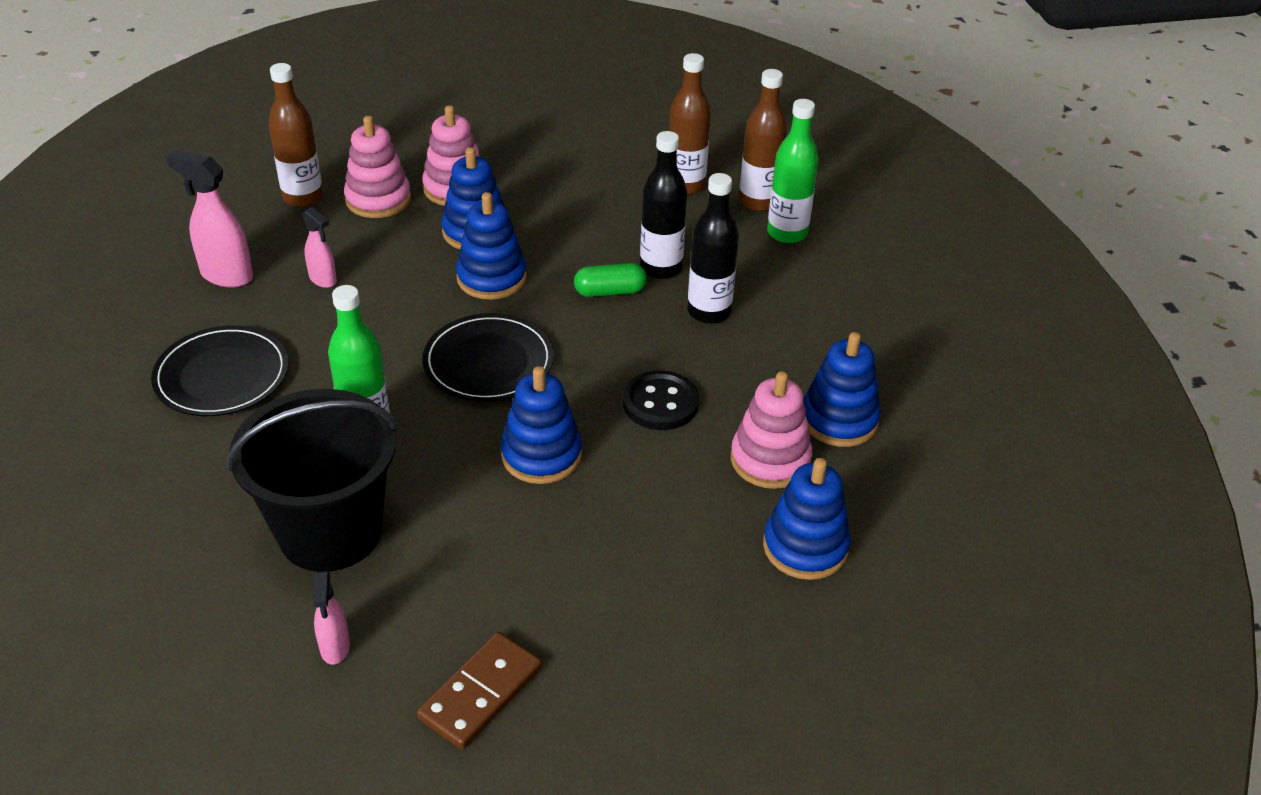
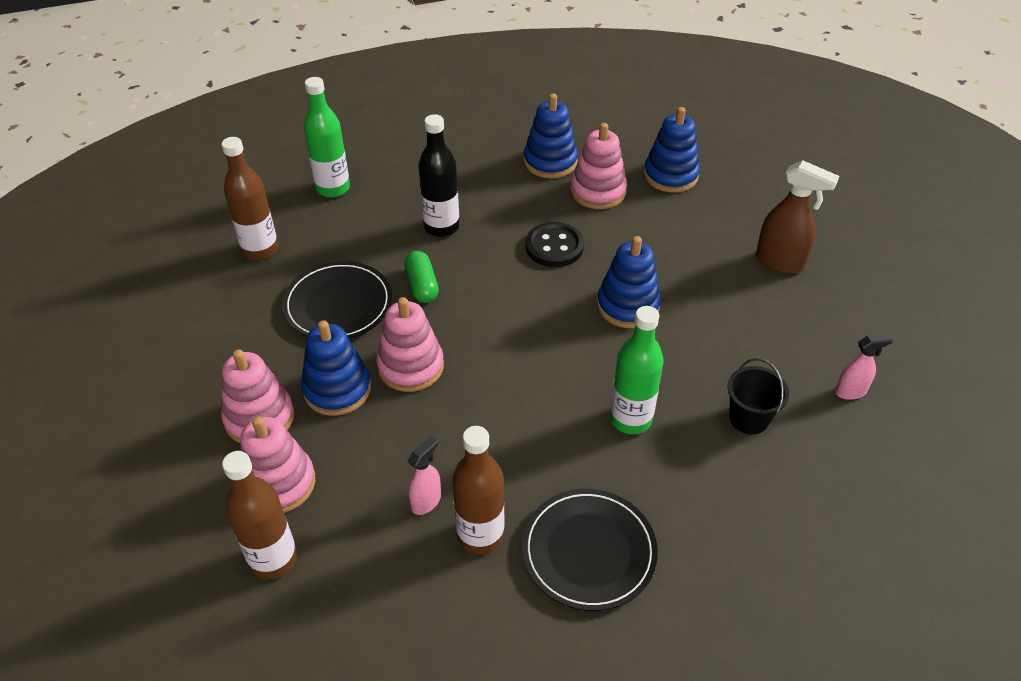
camera: 95 degrees left, 5 degrees up
pink spray bottle [166,150,254,288] -> none
black bucket [227,389,398,572] -> black bucket [727,358,789,435], size x0.47
brown domino [417,632,542,750] -> none
black plate [422,313,554,402] -> black plate moved to [282,261,392,339]
blue stacking toy [456,192,527,300] -> pink stacking toy [376,297,444,392]
black bottle [640,131,687,279] -> none
brown bottle [739,69,788,211] -> brown bottle moved to [452,426,504,554]
none -> brown spray bottle [756,160,839,274]

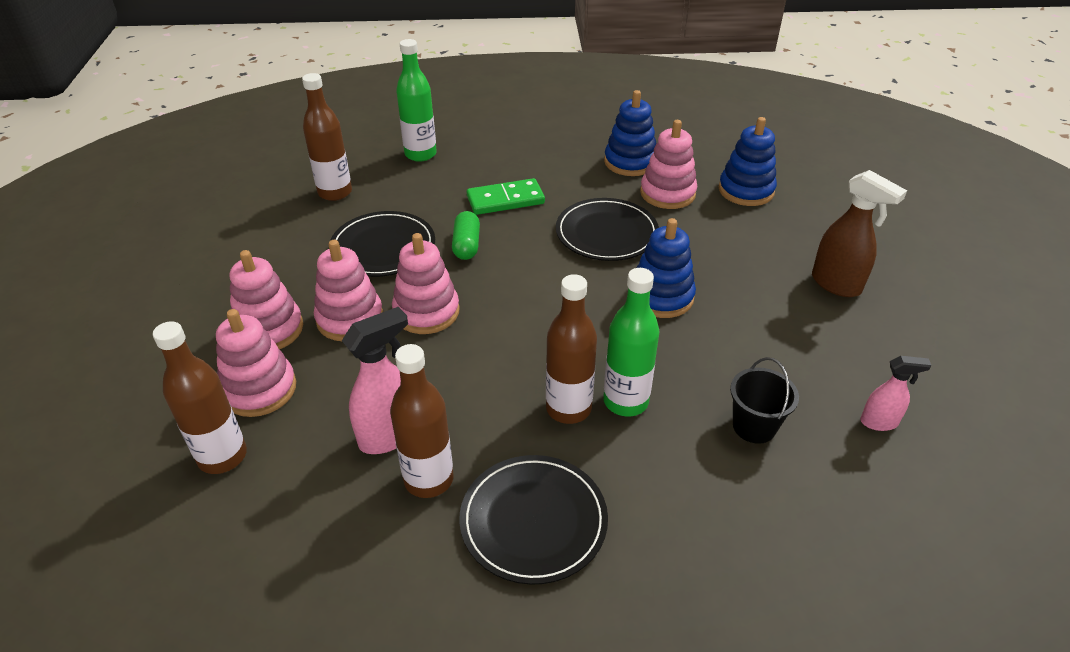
camera: 15 degrees right, 5 degrees down
blue stacking toy [301,320,371,416] -> pink stacking toy [314,240,383,341]
pink spray bottle [408,436,441,515] -> pink spray bottle [342,307,408,454], size x1.67
black bottle [418,114,459,237] -> green domino [467,178,545,215]
black button [526,222,584,267] -> black plate [556,198,659,261]
none -> brown bottle [546,274,597,424]

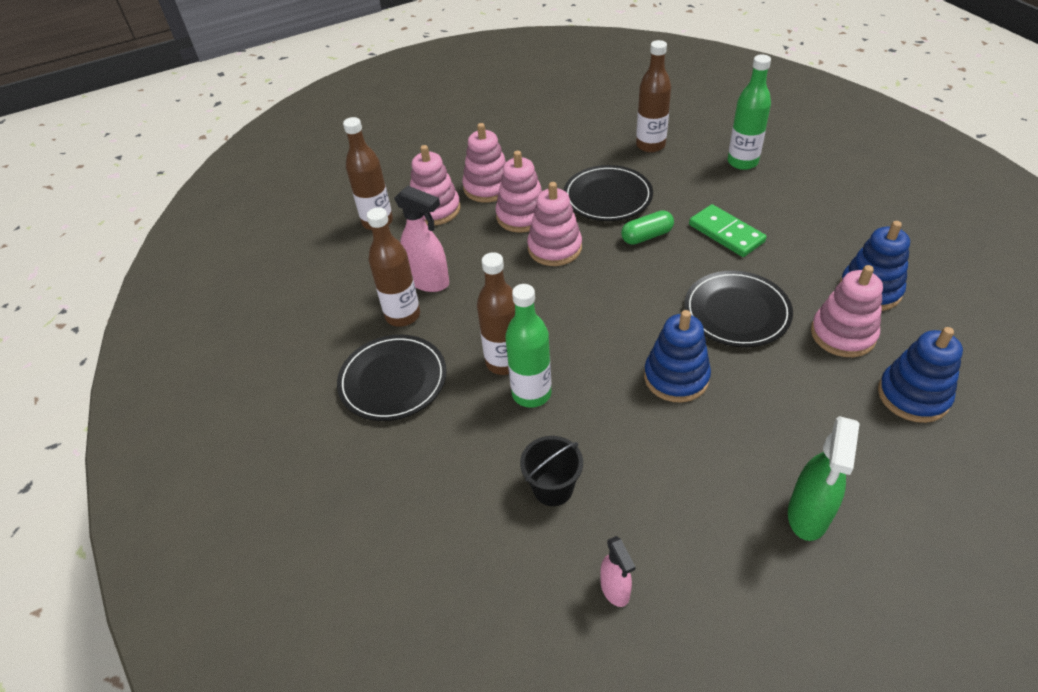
camera: 70 degrees right, 5 degrees up
brown spray bottle [812,170,907,297] -> green spray bottle [788,416,860,541]

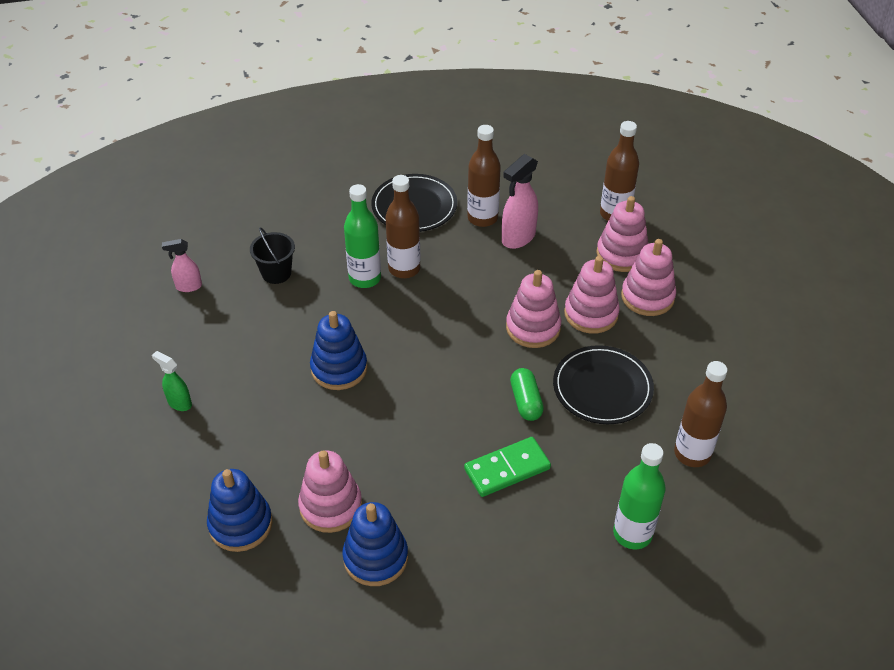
camera: 100 degrees right, 0 degrees up
black plate [684,271,793,347] -> none
green spray bottle [788,416,860,541] -> green spray bottle [152,351,192,411], size x0.60

